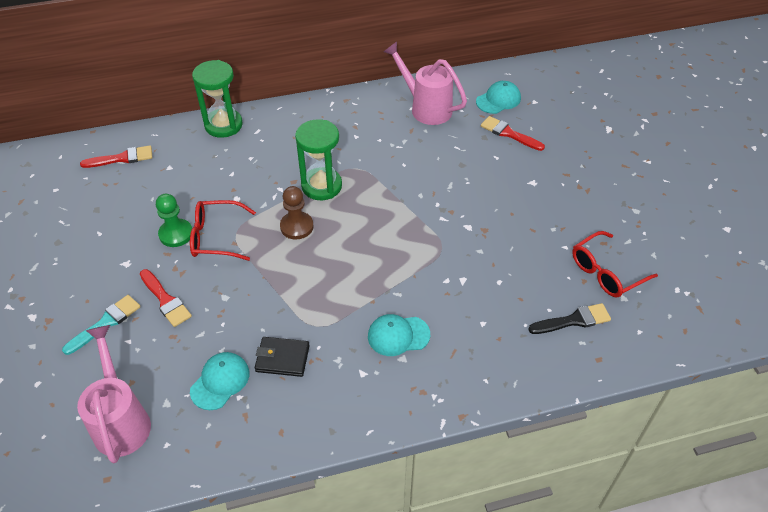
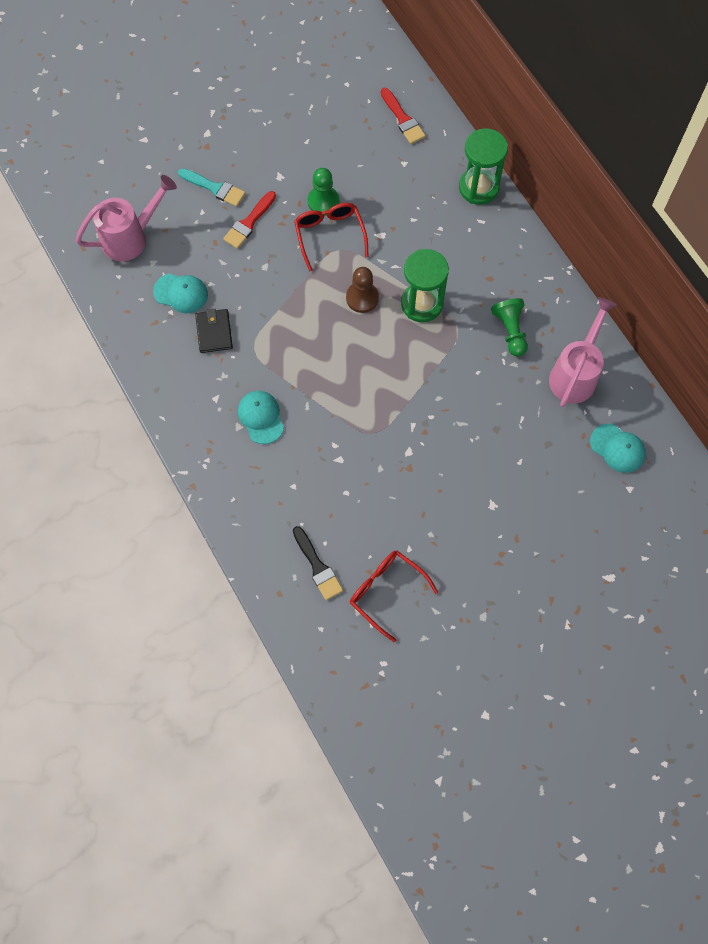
camera: 75 degrees right, 20 degrees up
red brush [481,116,545,151] -> none
none -> green pawn [491,298,528,357]

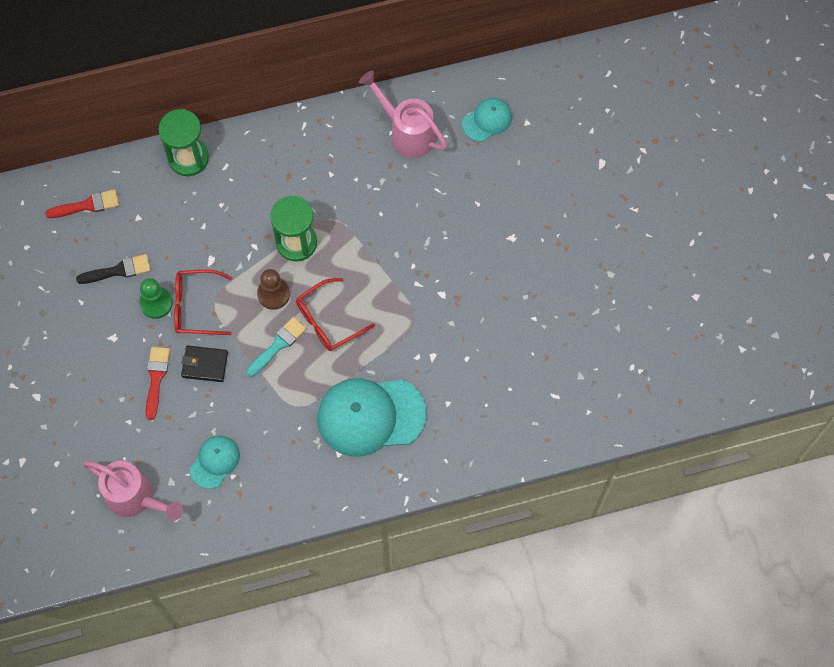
camera: 75 degrees left, 0 degrees up
pink watering can [76,175,177,261] -> pink watering can turned 135 degrees clockwise [83,461,183,521]
turquoise brush [178,168,245,207] -> turquoise brush moved to [247,317,307,377]
black wallet [195,308,233,353] -> black wallet moved to [181,346,228,382]
red brush [223,191,276,249] -> red brush turned 135 degrees counterclockwise [146,347,170,420]
turquoise cap [238,391,284,444] -> turquoise cap [317,379,426,457], size x1.94
black brush [293,526,343,600] -> black brush moved to [76,254,151,284]
red glasses [350,551,438,642] -> red glasses moved to [296,278,375,351]
green pawn [491,298,528,357] -> none

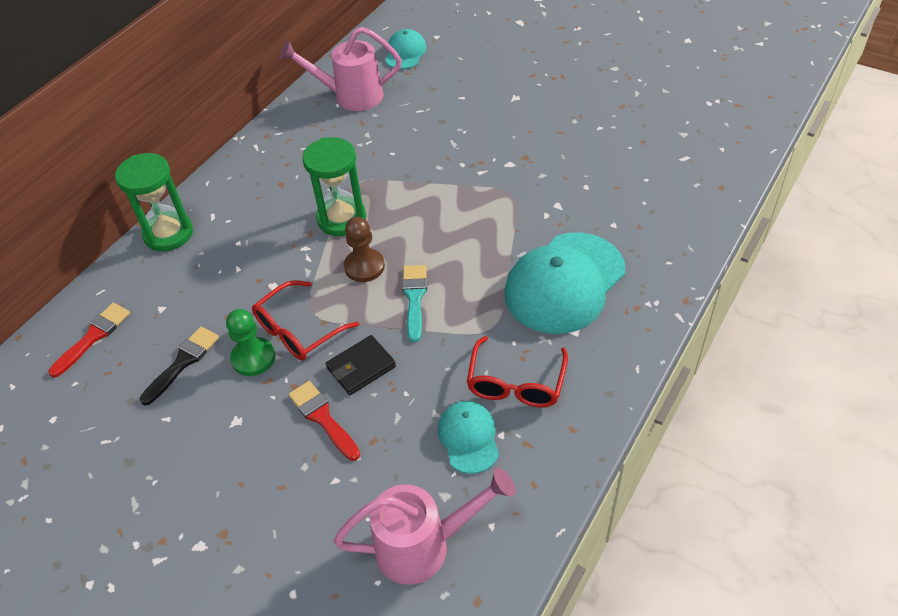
camera: 40 degrees left, 20 degrees down
red glasses [296,278,375,351] -> red glasses moved to [467,336,568,408]

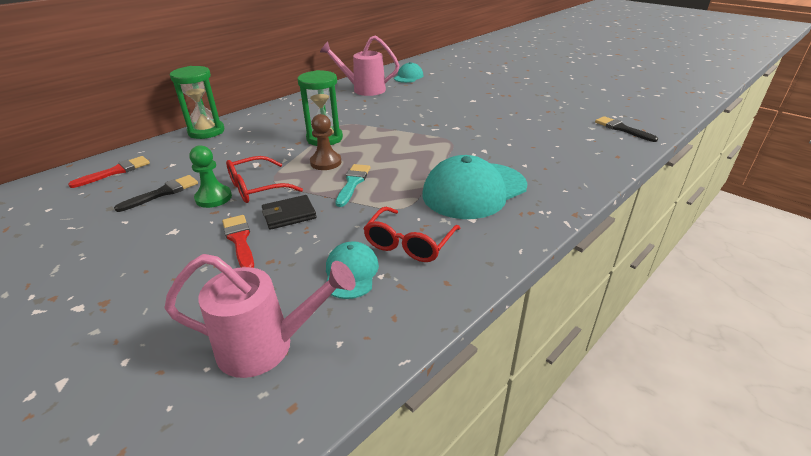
camera: 10 degrees right, 15 degrees down
none -> black brush [595,116,658,142]

